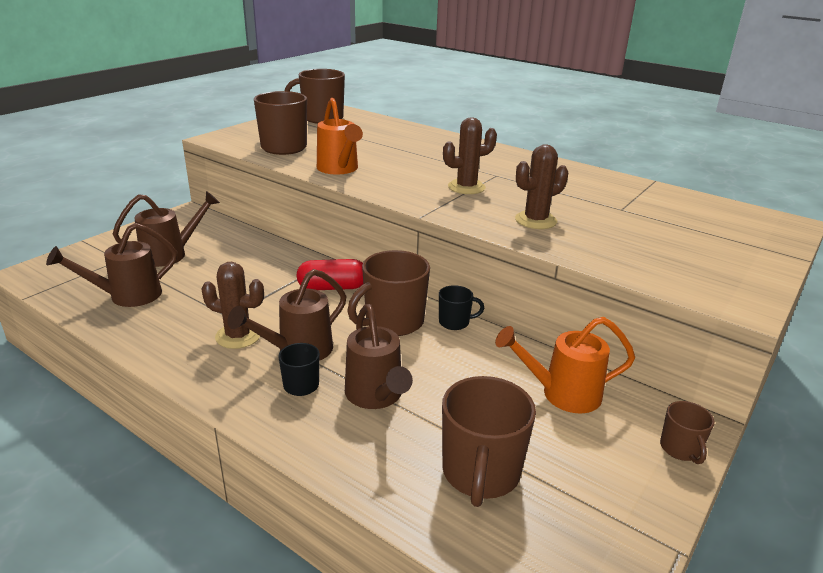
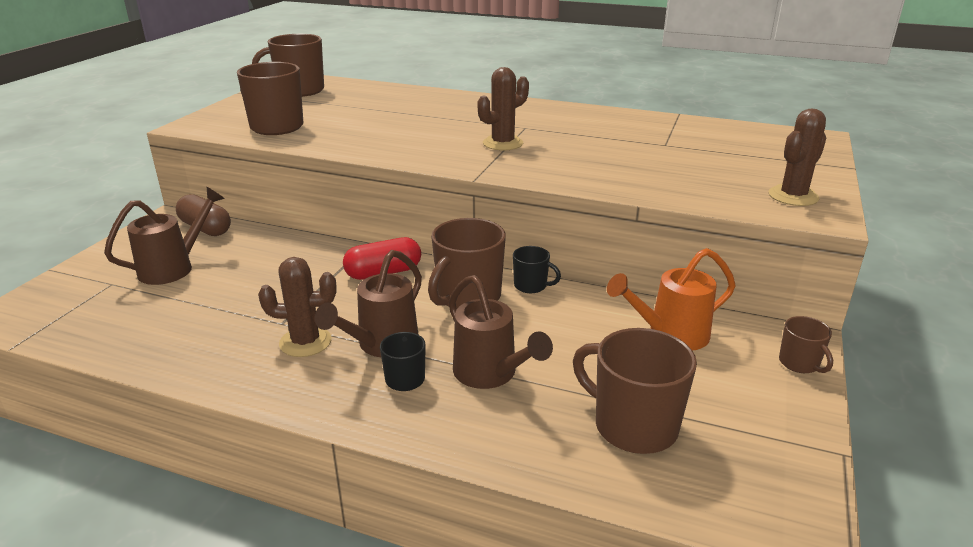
camera: 15 degrees left, 0 degrees up
brown watering can [46,223,177,307] -> none
orange watering can [317,98,363,175] -> none
black mug [439,285,484,330] -> black mug turned 45 degrees clockwise [513,246,561,293]
brown mug [442,376,536,507] -> brown mug turned 135 degrees clockwise [573,328,697,454]
brown cactus [515,144,568,229] -> brown cactus moved to [769,108,826,206]
none -> brown capsule [176,194,231,236]

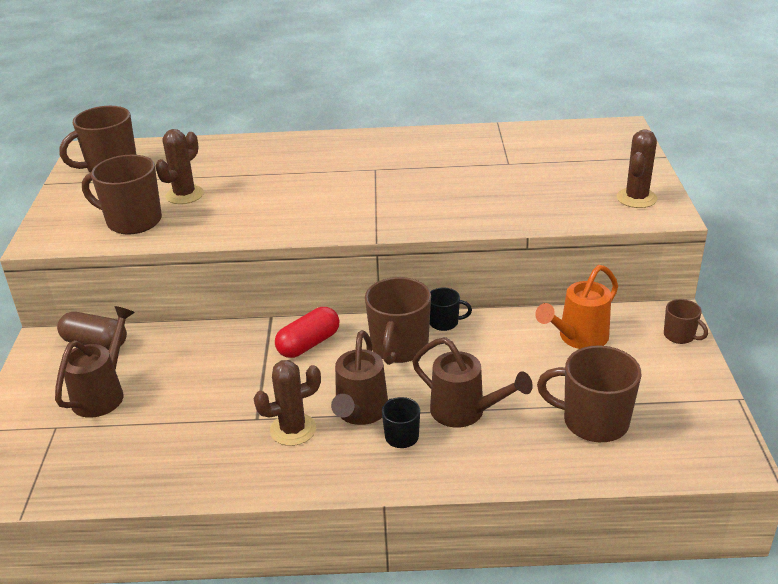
camera: 20 degrees left, 5 degrees up
brown cactus [478,67,529,150] -> brown cactus moved to [155,129,204,204]

